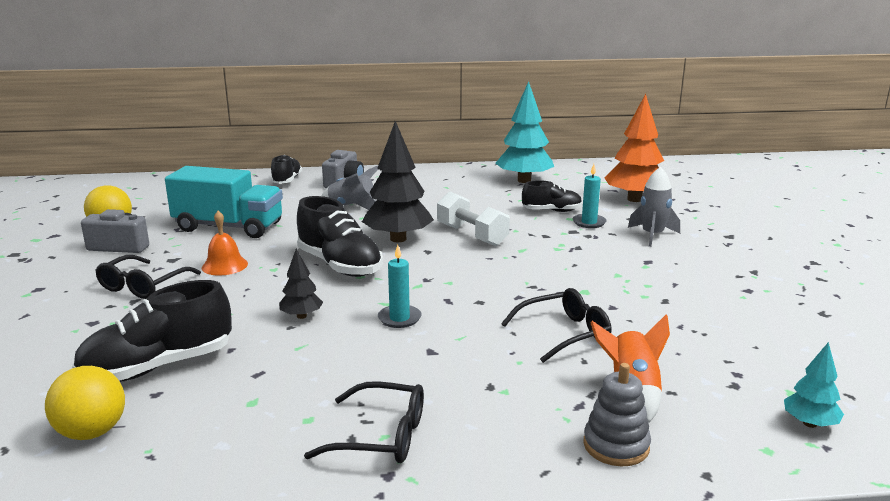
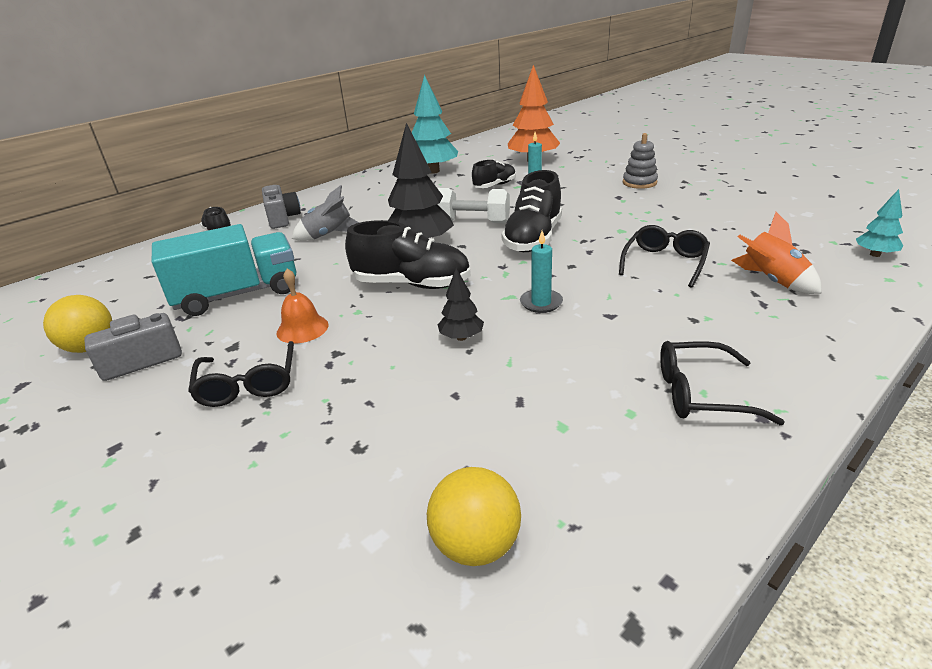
camera: 35 degrees left, 10 degrees up
black shoe [72,280,232,382] -> black shoe moved to [501,170,562,252]
black glasses [304,381,424,463] -> black glasses turned 150 degrees counterclockwise [660,341,785,425]
grey stacking toy [583,363,651,466] -> grey stacking toy moved to [623,133,658,189]
grey rocket [628,167,680,247] -> none

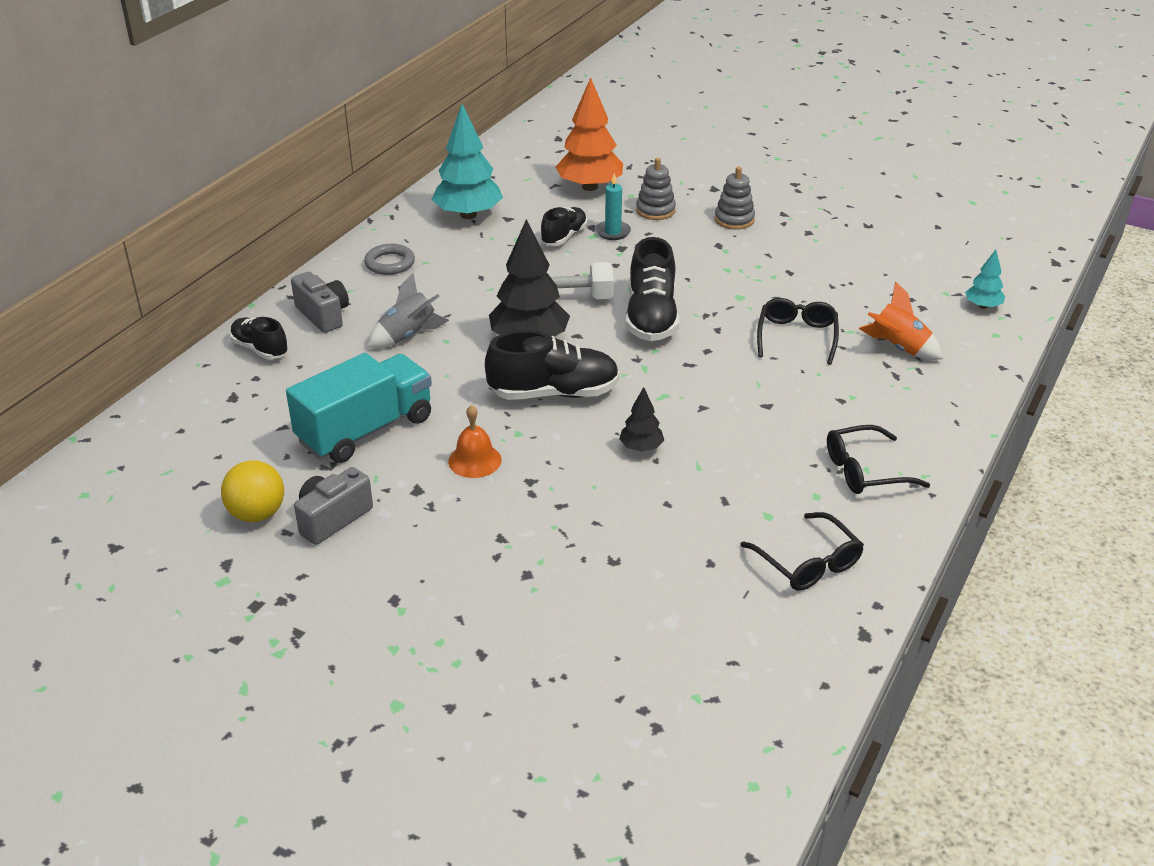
camera: 20 degrees left, 5 degrees up
black glasses [188,341,294,407] -> black glasses moved to [740,512,864,591]
yellow ball [427,467,521,566] -> none
turquoise candle [520,231,563,313] -> none
none -> grey ring [364,244,415,275]
none -> grey stacking toy [636,158,676,220]

